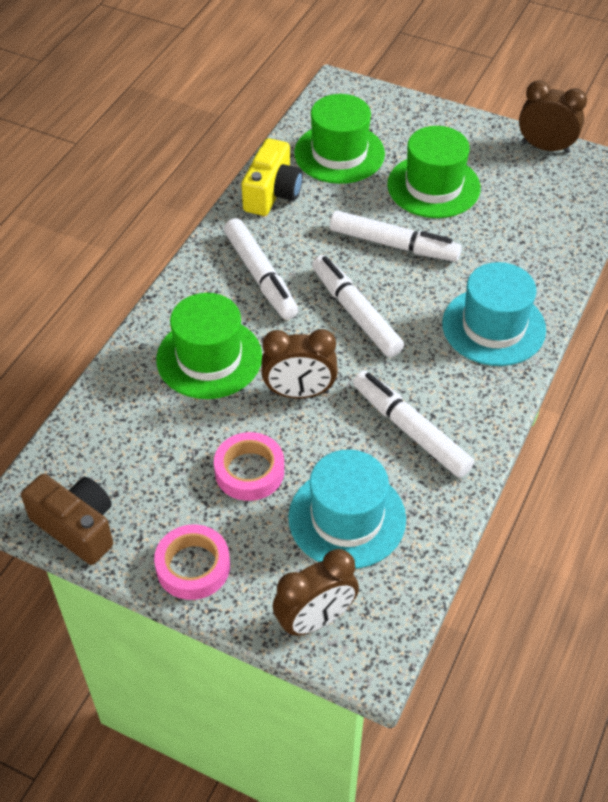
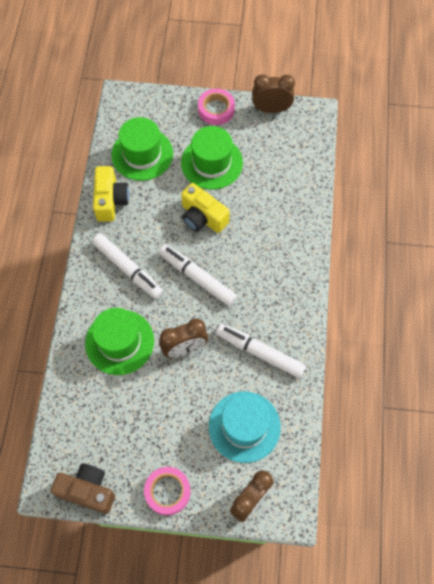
camera: 20 degrees left, 15 degrees up
pink tape [214,432,284,501] -> pink tape moved to [198,89,235,125]
white marker [330,210,462,262] -> yellow camera [181,183,230,233]
turquoise hat [442,262,546,366] -> none

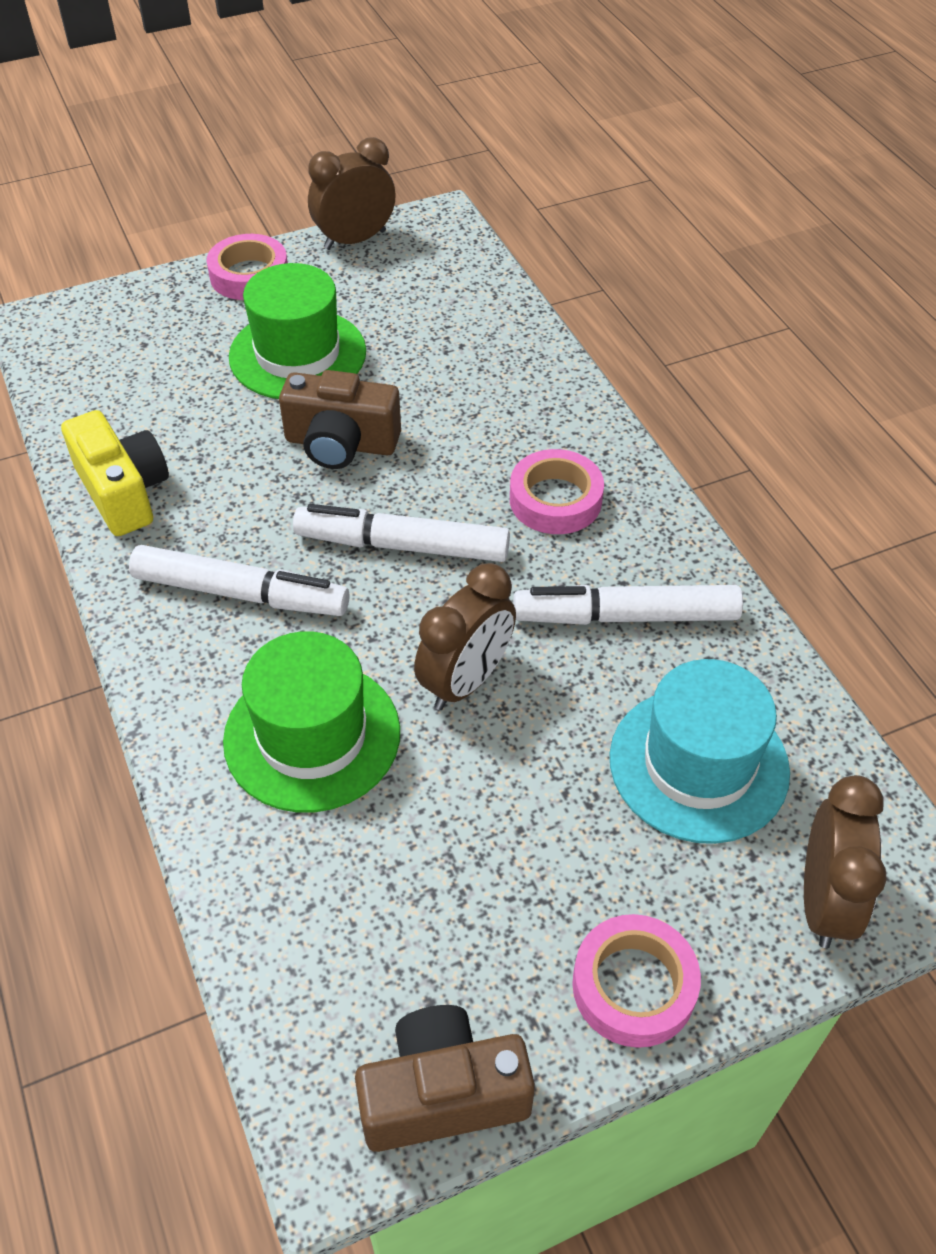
camera: 30 degrees left, 15 degrees down
green hat [111,117,173,181] -> none
yellow camera [181,183,230,233] -> brown camera [279,370,401,469]
none -> pink tape [510,449,604,534]

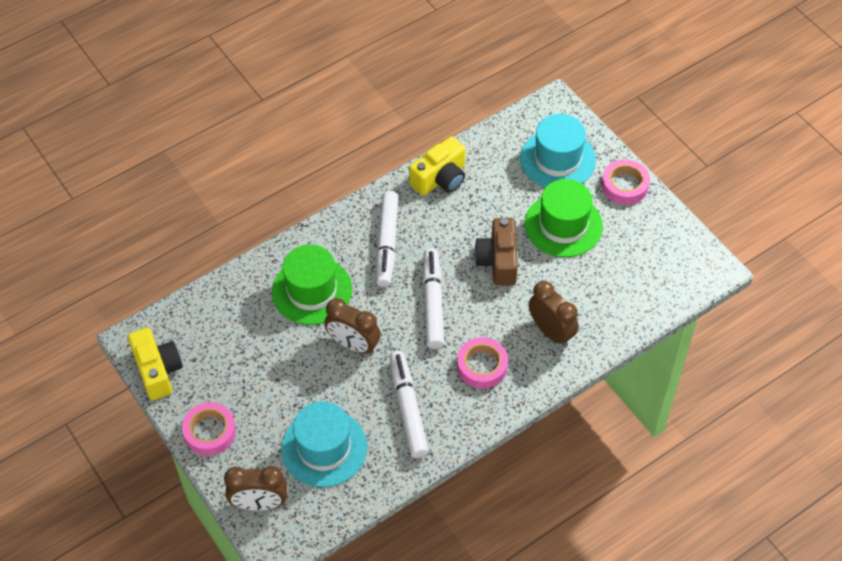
camera: 80 degrees right, 5 degrees up
brown clock [308,137,396,250] -> brown clock moved to [529,281,579,346]
brown camera [355,1005,535,1152] -> yellow camera [128,328,183,400]
none -> turquoise hat [520,114,596,188]

